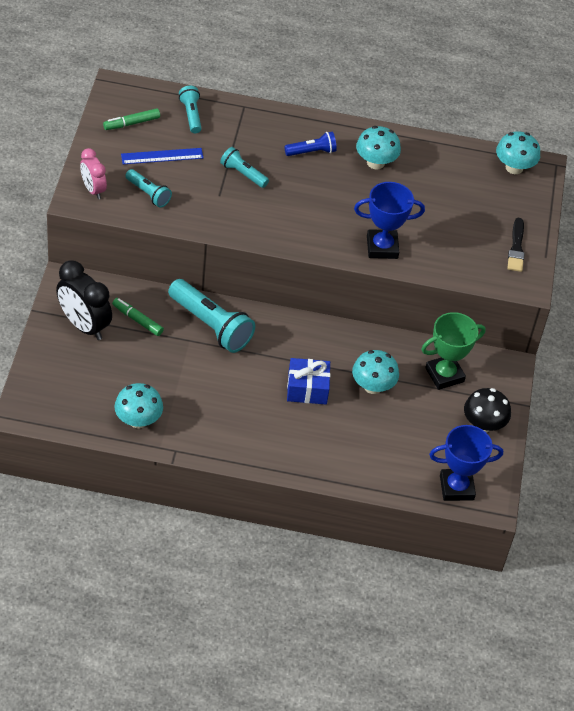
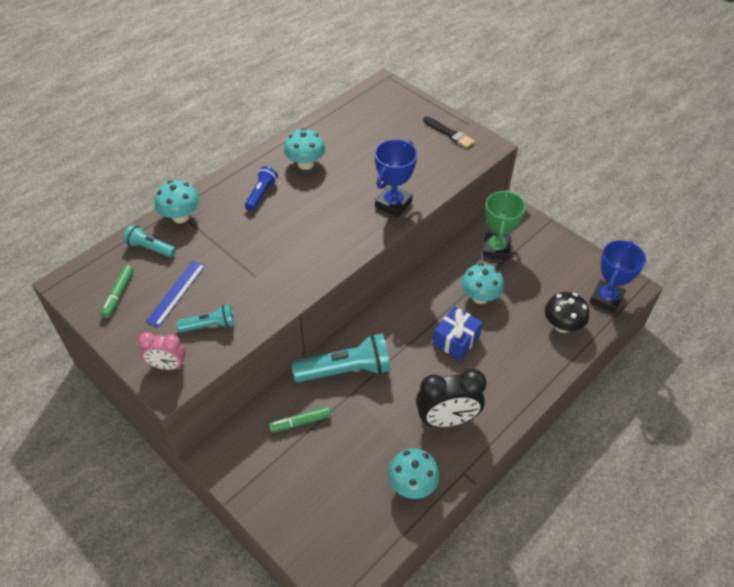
camera: 50 degrees left, 0 degrees up
black clock [56,260,112,340] -> black clock moved to [416,369,487,427]
turquoise flashlight [220,147,269,188] -> none
black mushroom [464,388,511,432] -> black mushroom moved to [545,292,589,333]
turquoise mushroom [496,131,540,174] -> turquoise mushroom moved to [155,181,200,223]

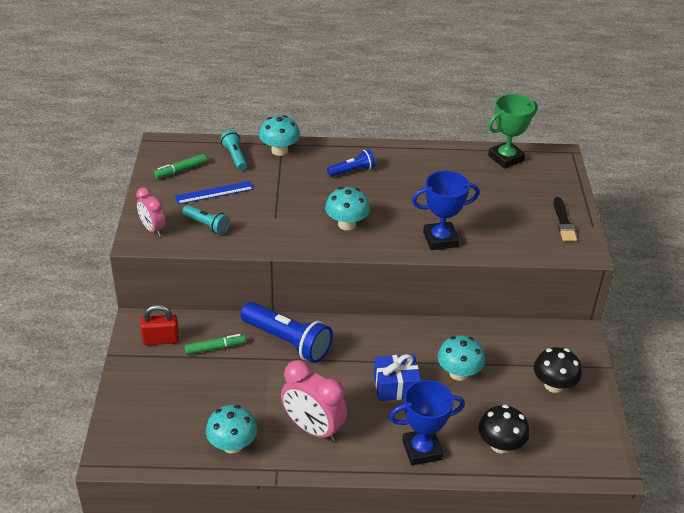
camera: 45 degrees right, 10 degrees down
green marker [269,406,331,432] -> green marker turned 135 degrees clockwise [185,334,245,355]
turquoise mushroom [284,128,325,170] -> turquoise mushroom moved to [325,187,370,230]
turquoise flashlight [291,333,391,382] -> blue flashlight [240,302,333,363]
black clock [416,369,487,427] -> pink clock [281,360,347,442]
green trophy [482,190,526,260] -> green trophy moved to [488,94,538,169]
blue trophy [589,240,646,313] -> blue trophy moved to [389,380,465,465]
none -> red padlock [140,304,179,345]
none -> black mushroom [534,347,582,393]

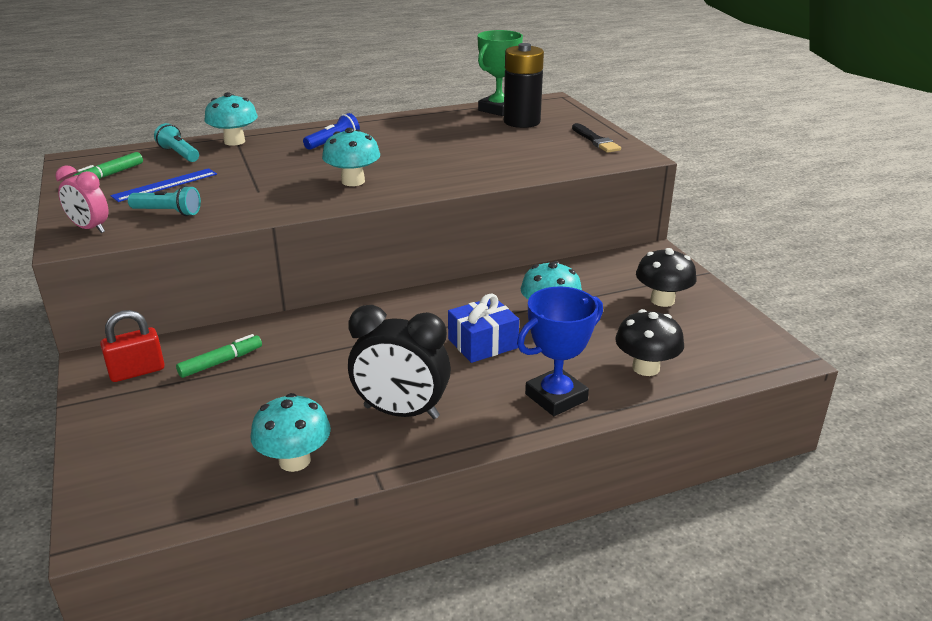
camera: 20 degrees left, 10 degrees down
blue flashlight [240,302,333,363] -> none
pink clock [281,360,347,442] -> black clock [348,305,451,419]
blue trophy [412,171,480,250] -> none
none -> black battery [504,43,544,128]

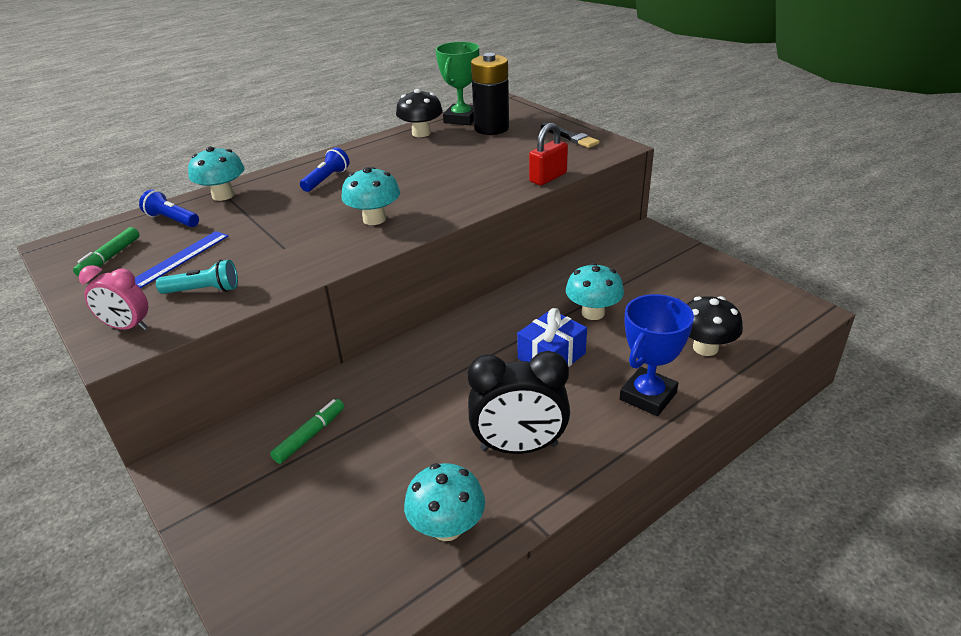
camera: 15 degrees left, 5 degrees up
red padlock [100,310,165,382] -> red padlock moved to [529,123,568,185]
turquoise flashlight [154,123,199,162] -> blue flashlight [139,189,199,227]
black mushroom [636,248,697,307] -> black mushroom moved to [396,89,443,137]

